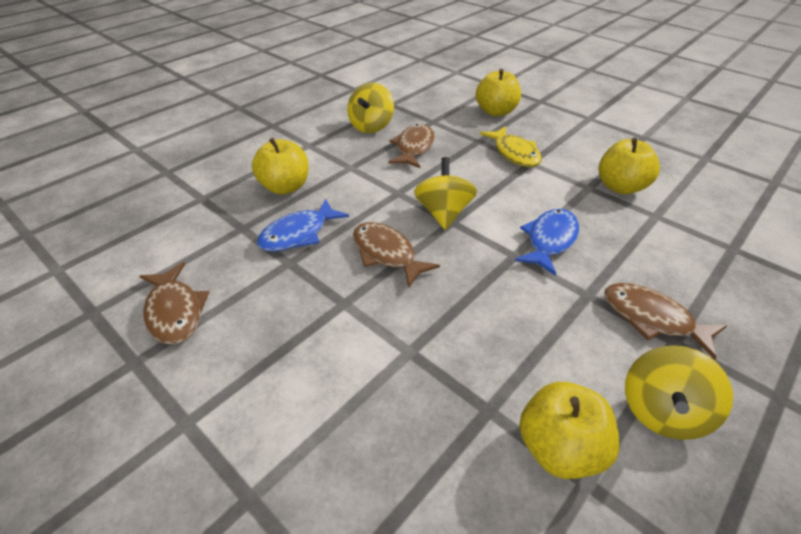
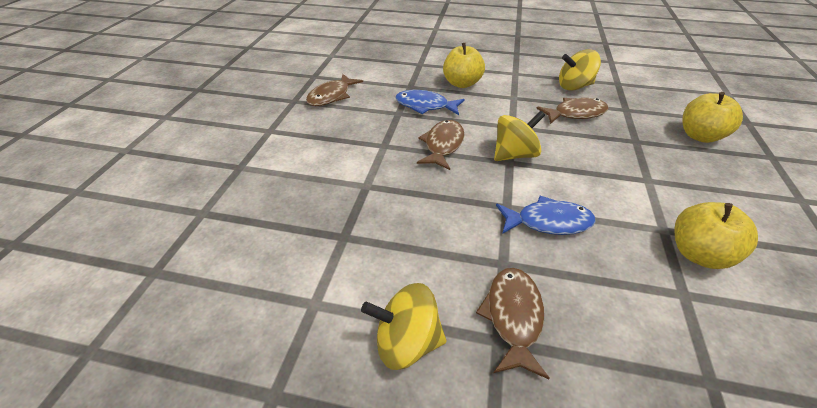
camera: 60 degrees right, 0 degrees up
yellow fish [480,126,542,167] -> none
yellow apple [519,382,620,479] -> none

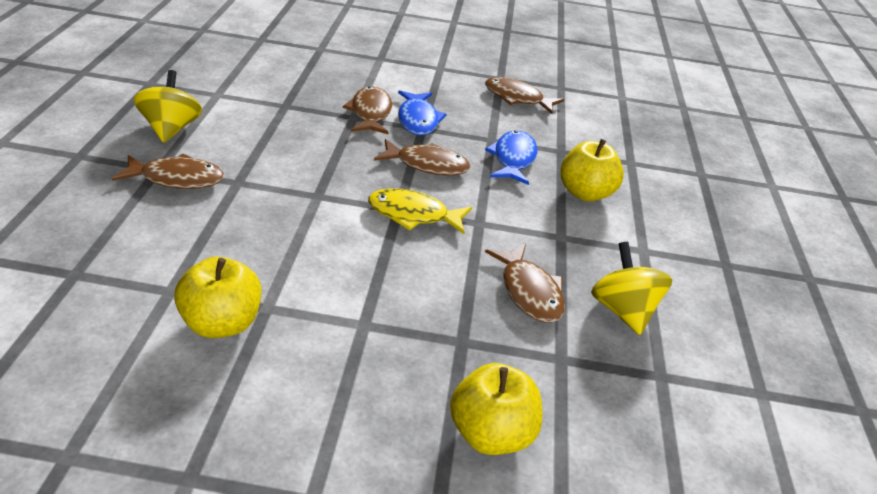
camera: 80 degrees right, 5 degrees down
yellow spinning top [494,111,545,161] -> yellow fish [368,188,472,234]
blue fish [496,196,596,235] -> blue fish moved to [398,90,446,135]
none -> brown fish [342,86,392,134]

